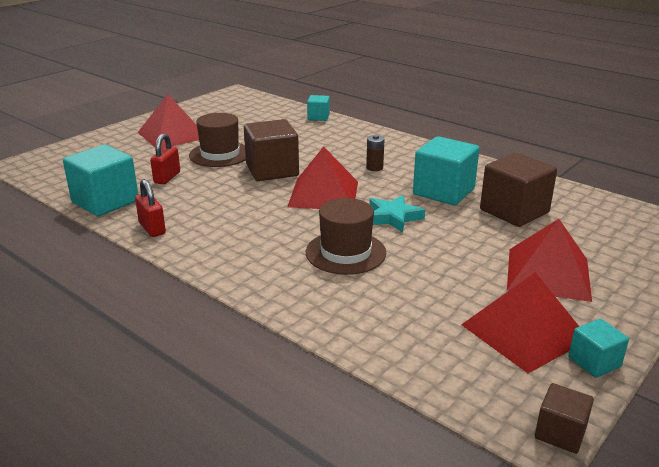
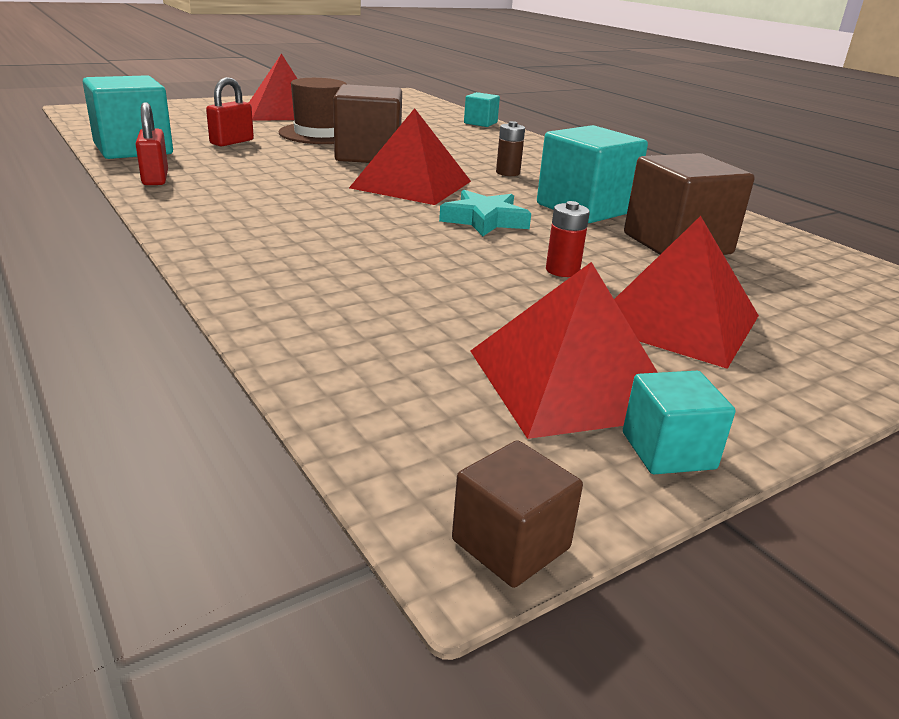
camera: 15 degrees right, 0 degrees up
brown hat [306,198,386,275] -> none
none -> red battery [546,201,590,277]

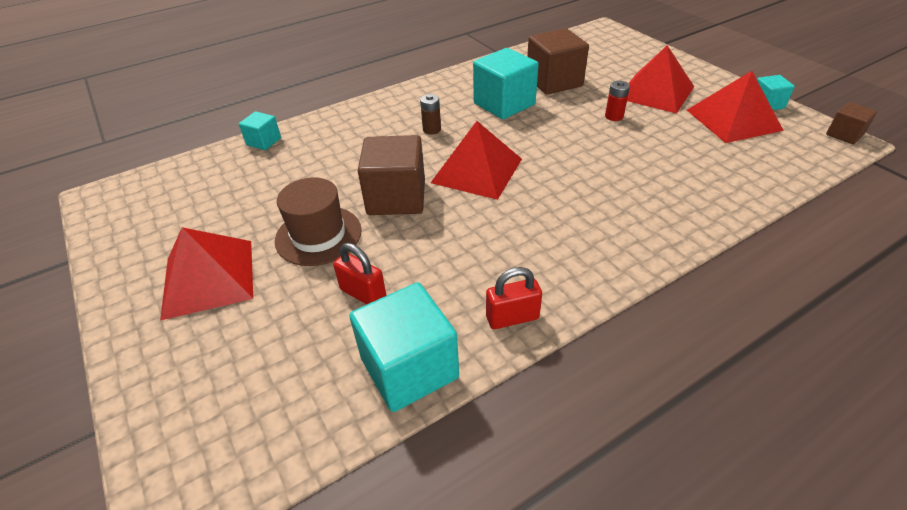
camera: 85 degrees left, 15 degrees up
turquoise star [439,190,531,236] -> none

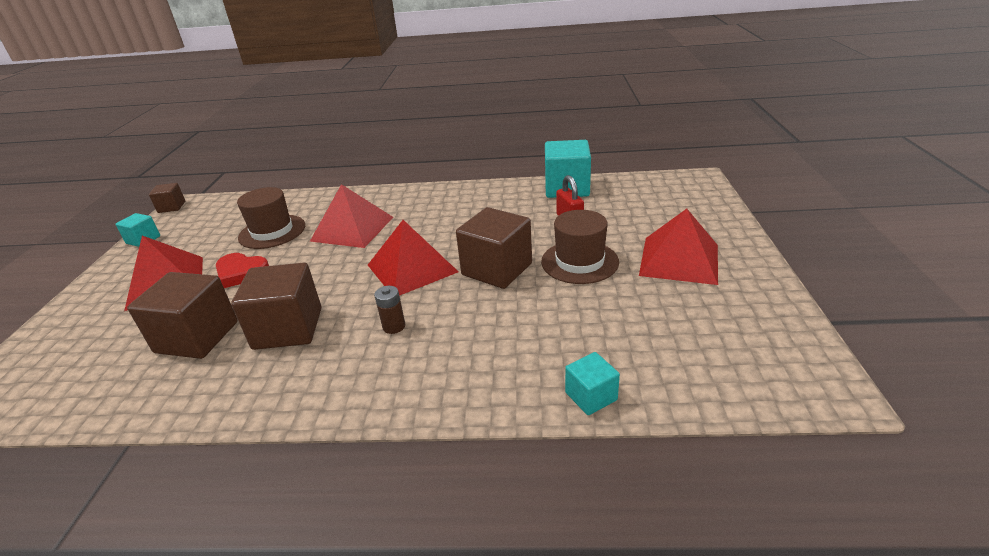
camera: 145 degrees left, 10 degrees down
turquoise cube [473,48,539,119] -> brown cube [231,263,322,350]
red padlock [486,267,542,329] -> none
red battery [605,81,630,121] -> red heart [216,253,269,288]
red pyramid [687,71,784,143] -> red pyramid moved to [310,184,393,248]
none -> brown hat [237,187,305,249]

